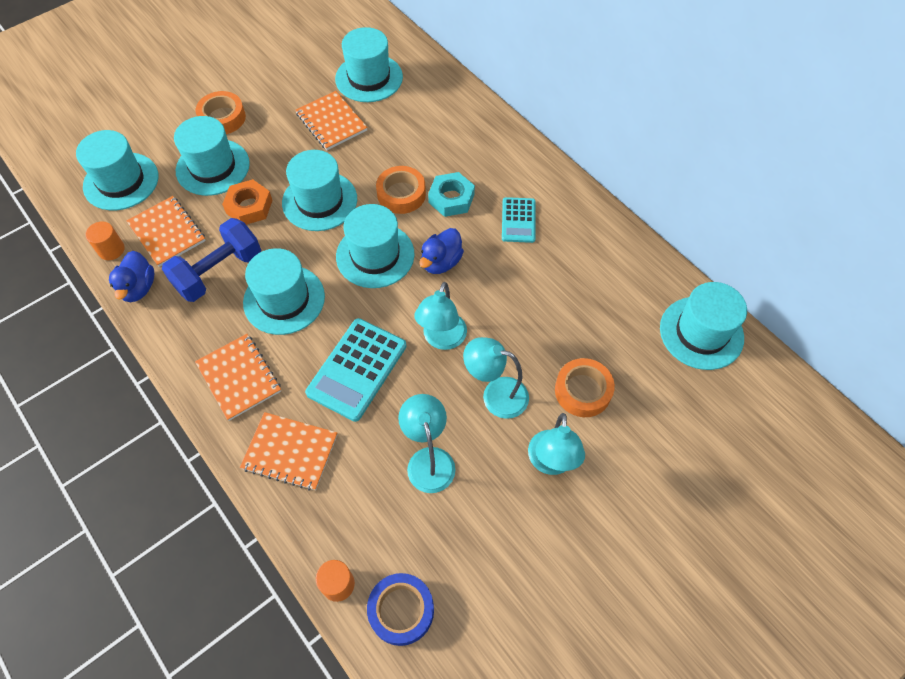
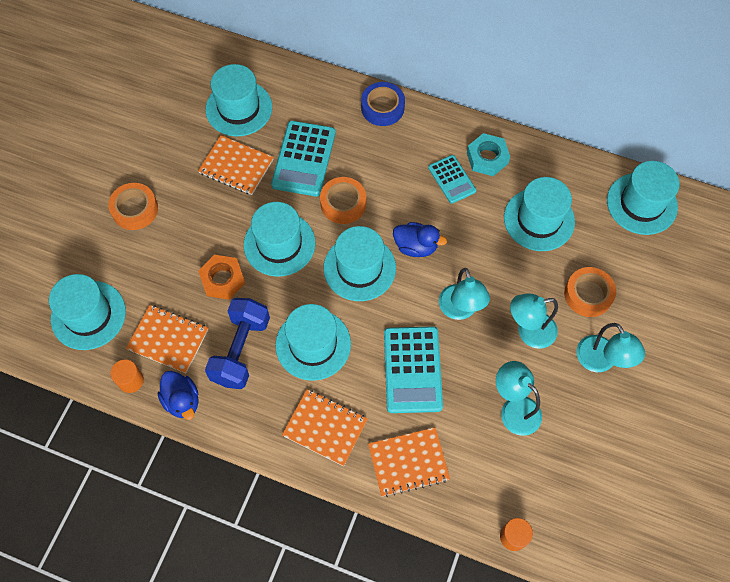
camera: 30 degrees left, 5 degrees up
turquoise hat [174,116,250,196] -> turquoise hat moved to [504,177,575,251]
blue tape [367,573,434,646] -> blue tape moved to [361,82,405,126]
blue duck [419,228,464,274] -> blue duck turned 75 degrees counterclockwise [393,222,447,257]
turquoise nut [428,172,475,217] -> turquoise nut moved to [467,133,510,176]
none -> turquoise calculator [271,121,336,197]

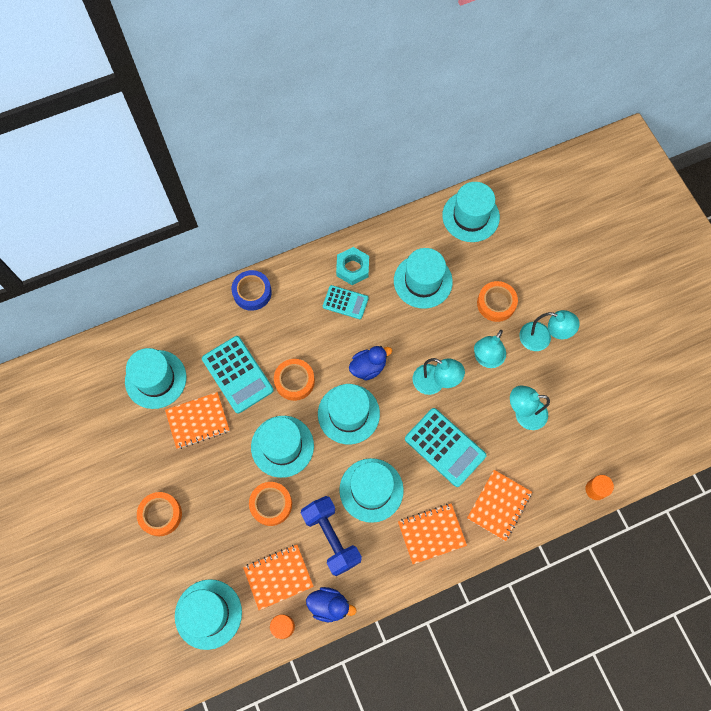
camera: 45 degrees left, 5 degrees up
orange nut [198,255,245,300] -> orange tape [249,482,292,526]

